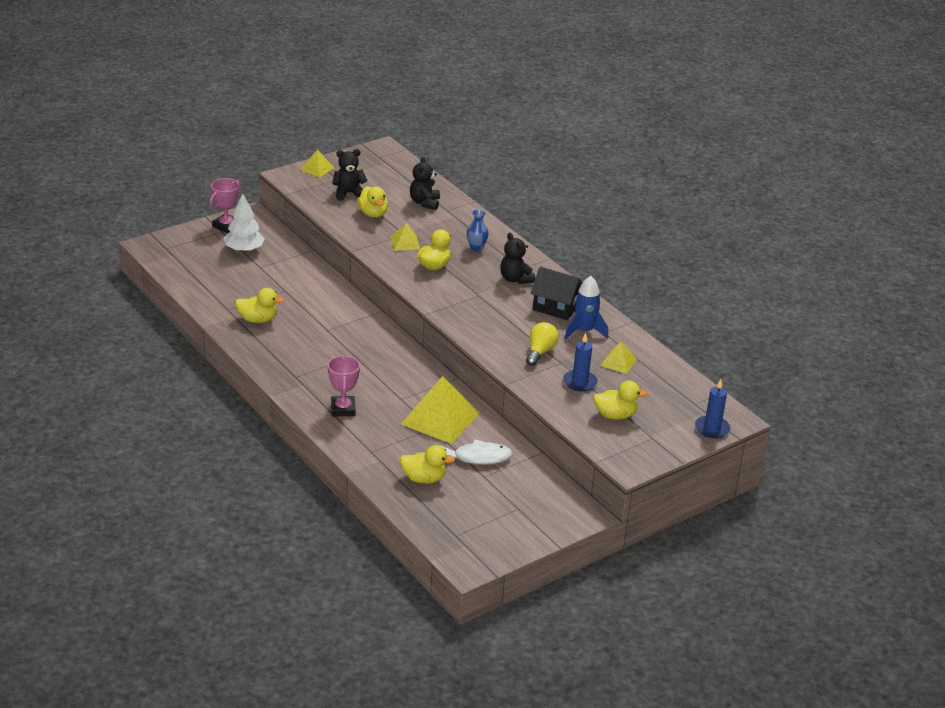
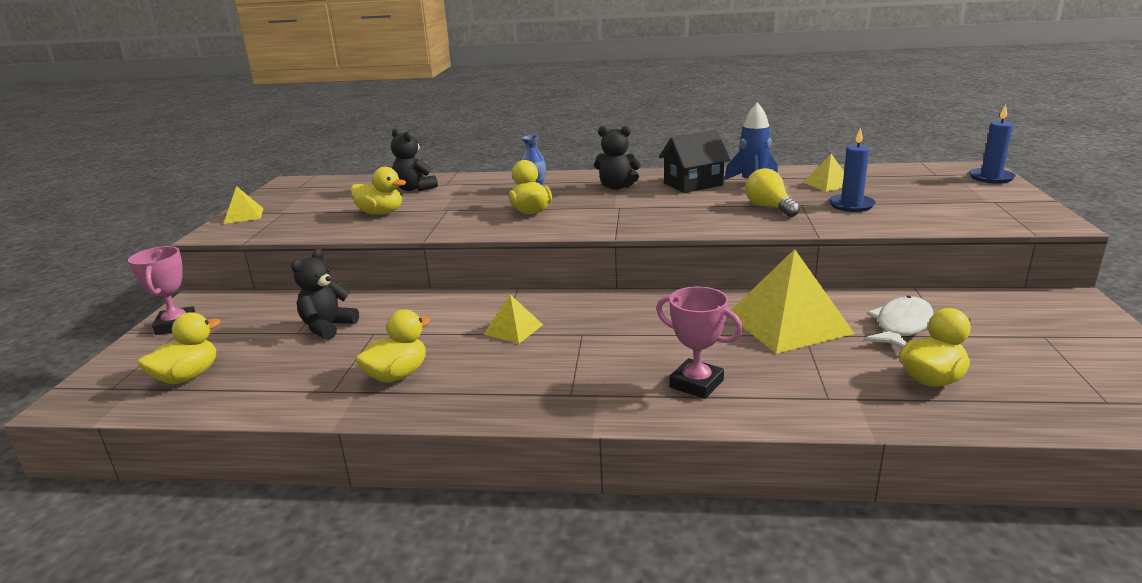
camera: 45 degrees left, 10 degrees down
white tree [224,194,265,253] -> none
black teddy bear [332,149,367,201] -> black teddy bear moved to [291,249,359,340]
yellow pyramid [391,223,420,251] -> yellow pyramid moved to [484,295,543,344]
yellow duck [593,380,648,419] -> yellow duck moved to [138,312,221,384]

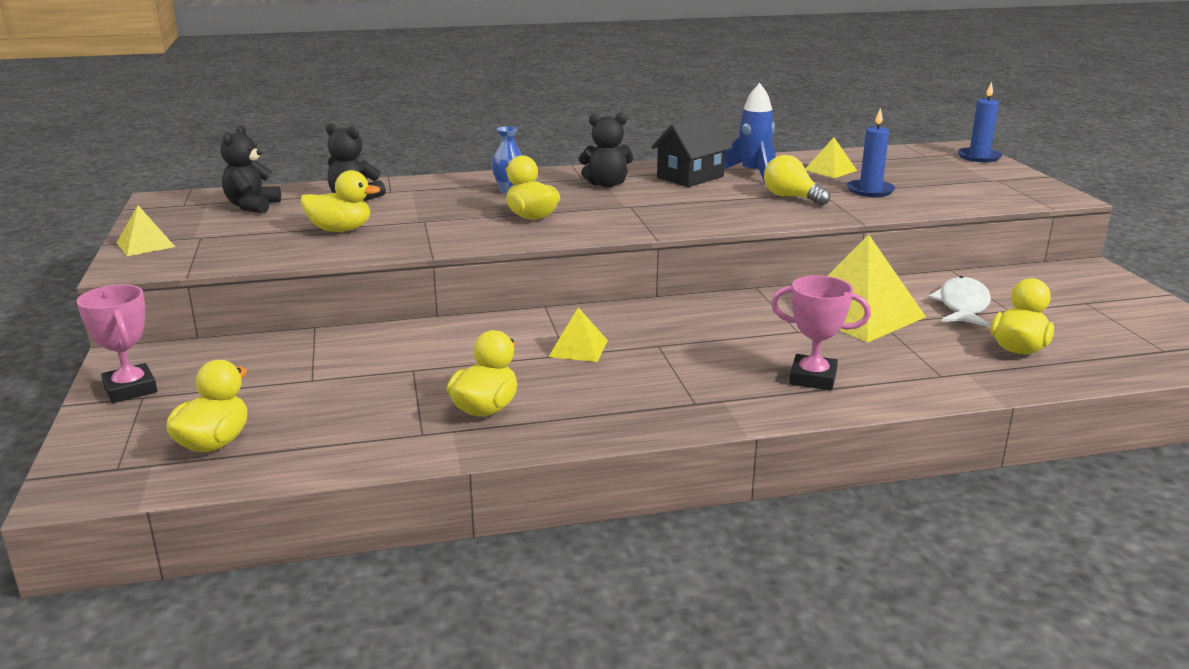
camera: 20 degrees left, 0 degrees up
black teddy bear [291,249,359,340] -> black teddy bear moved to [221,125,281,213]

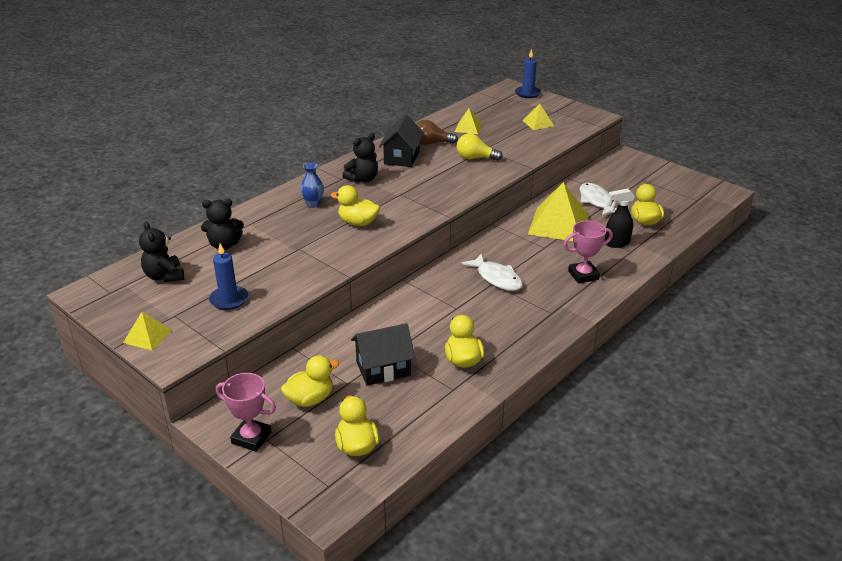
camera: 35 degrees left, 10 degrees up
yellow duck [301,170,380,232] -> yellow duck moved to [281,355,339,407]
yellow pyramid [549,308,608,362] -> yellow pyramid moved to [522,104,554,130]
blue rocket [724,83,776,183] -> brown light bulb [416,120,458,145]
blue candle [847,108,895,197] -> blue candle moved to [209,243,248,310]
none -> black house [351,323,415,386]
none -> white fish [461,253,523,291]
none -> black spray bottle [604,189,635,248]

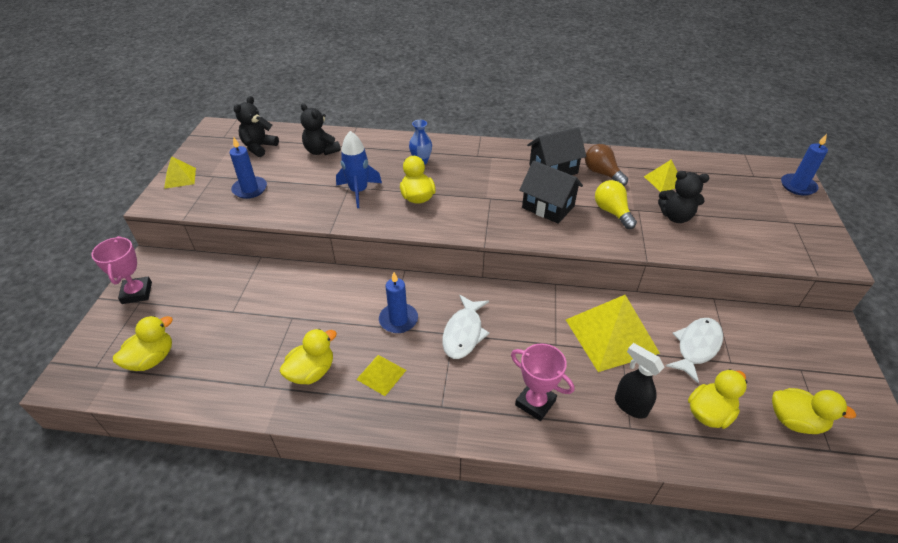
camera: 55 degrees right, 10 degrees up
yellow duck [281,355,339,407] -> yellow duck moved to [772,388,856,434]
black teddy bear [342,133,378,183] -> black teddy bear moved to [658,171,709,223]
black house [351,323,415,386] -> black house moved to [519,161,583,224]
yellow pyramid [522,104,554,130] -> yellow pyramid moved to [356,355,406,396]
none -> blue rocket [336,131,382,208]
none -> blue candle [379,272,418,333]

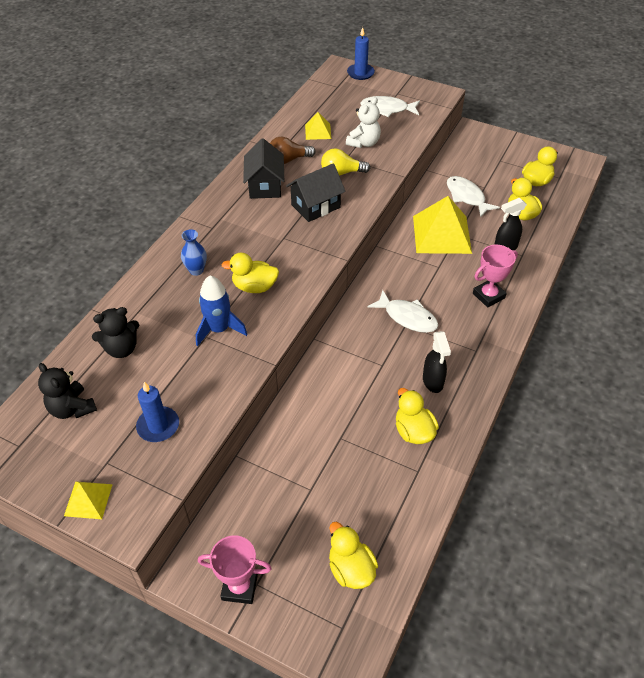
camera: 70 degrees left, 5 degrees up
yellow pyramid [356,355,406,396] -> black spray bottle [423,331,451,393]
blue candle [379,272,418,333] -> none
black teddy bear [658,171,709,223] -> white teddy bear [346,97,381,148]
none -> white fish [360,96,420,117]

